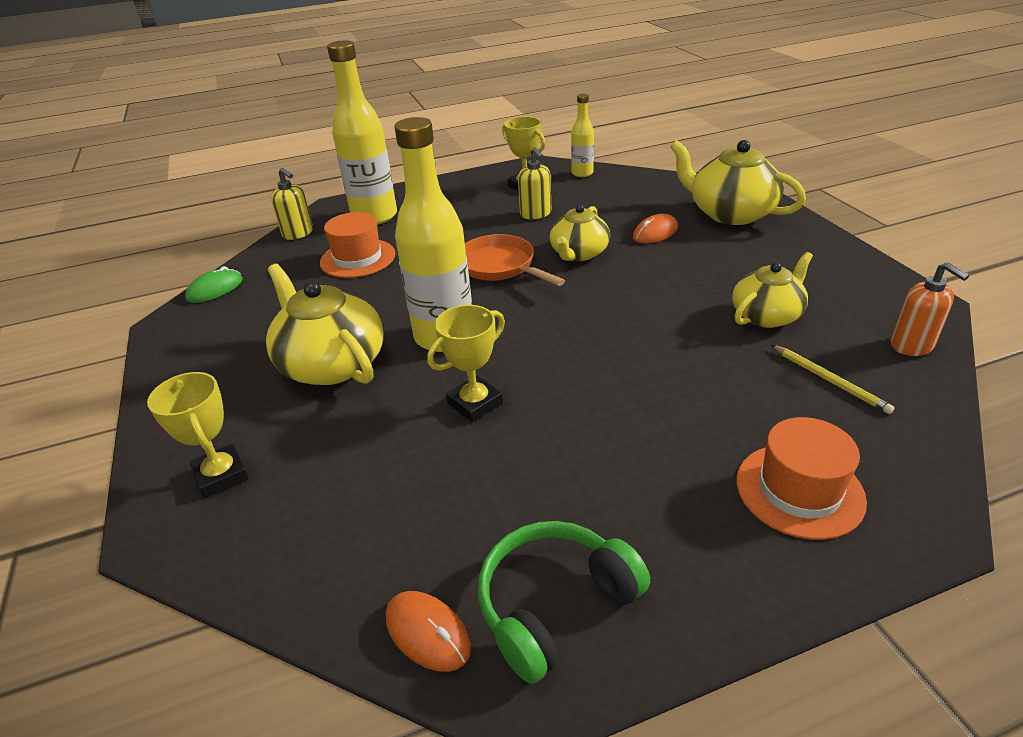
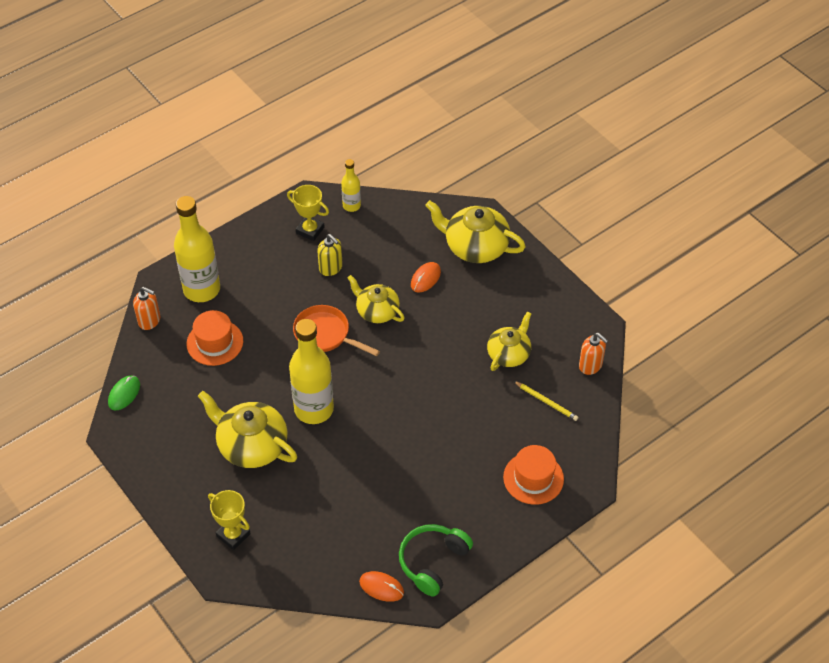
camera: 20 degrees left, 15 degrees up
yellow soap dispenser [271,168,313,240] -> orange soap dispenser [133,287,160,330]
yellow trophy [427,305,505,422] -> none
yellow teapot [549,204,610,261] -> yellow teapot turned 120 degrees clockwise [348,275,405,323]

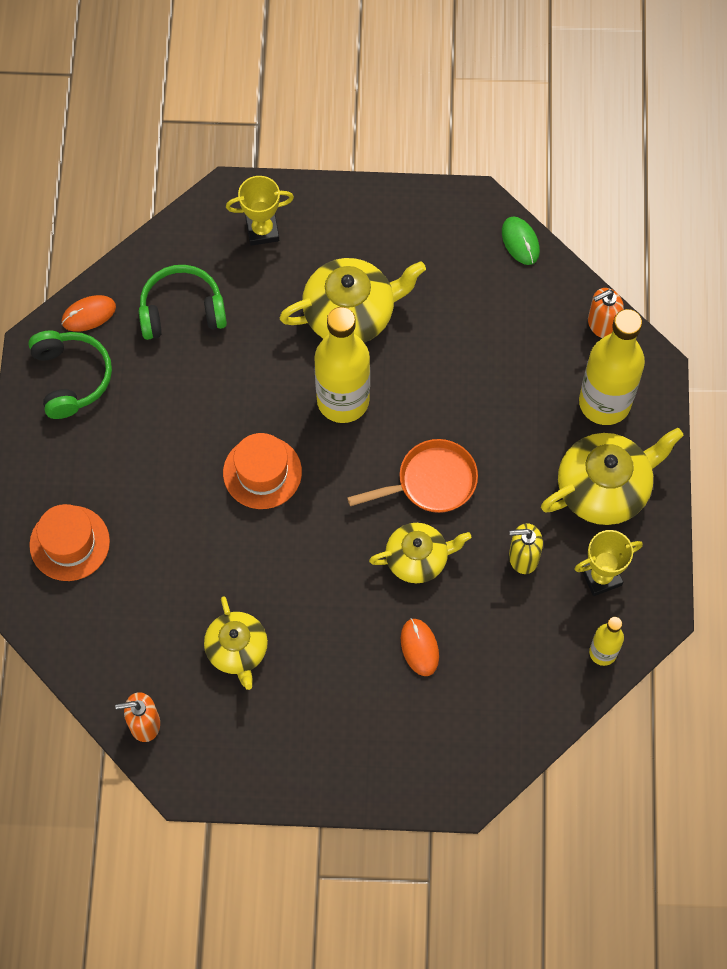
camera: 130 degrees right, 15 degrees up
orange hat [187,310,243,366] -> orange hat moved to [223,433,302,509]
yellow teapot [425,200,526,263] -> yellow teapot moved to [541,428,684,525]
yellow pencil [514,381,579,421] -> none
none -> green headphones [139,265,227,340]

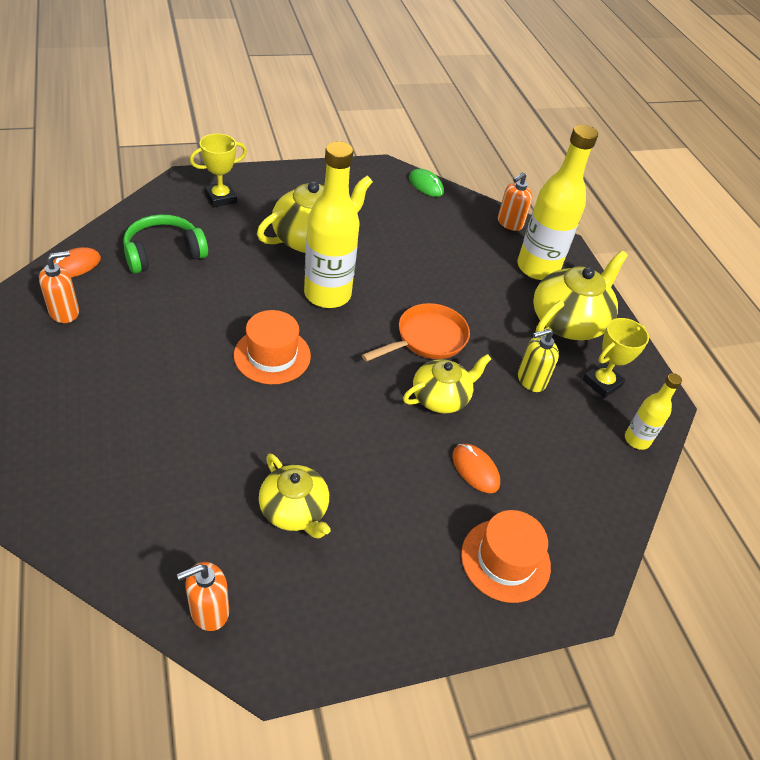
camera: 25 degrees left, 20 degrees down
green headphones [29,330,112,419] -> orange soap dispenser [39,251,79,323]
orange hat [29,504,110,581] -> orange hat moved to [461,510,551,603]

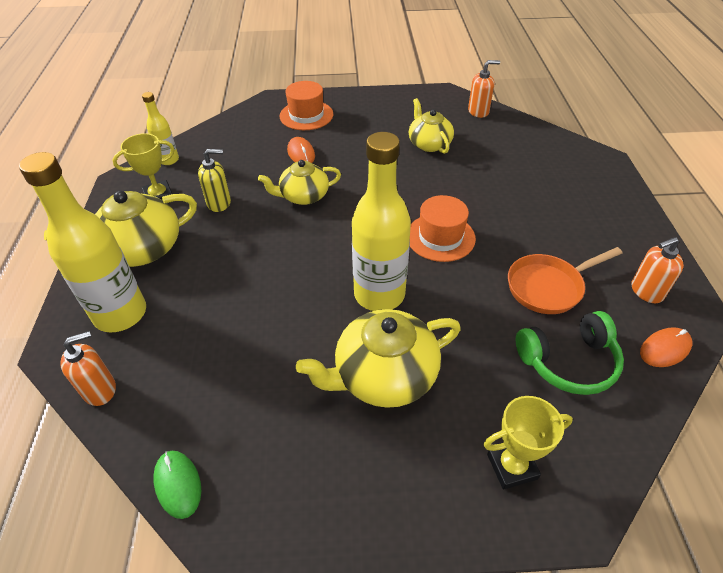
camera: 160 degrees left, 0 degrees up
orange pan [362,303,470,362] -> orange pan moved to [508,247,622,314]

